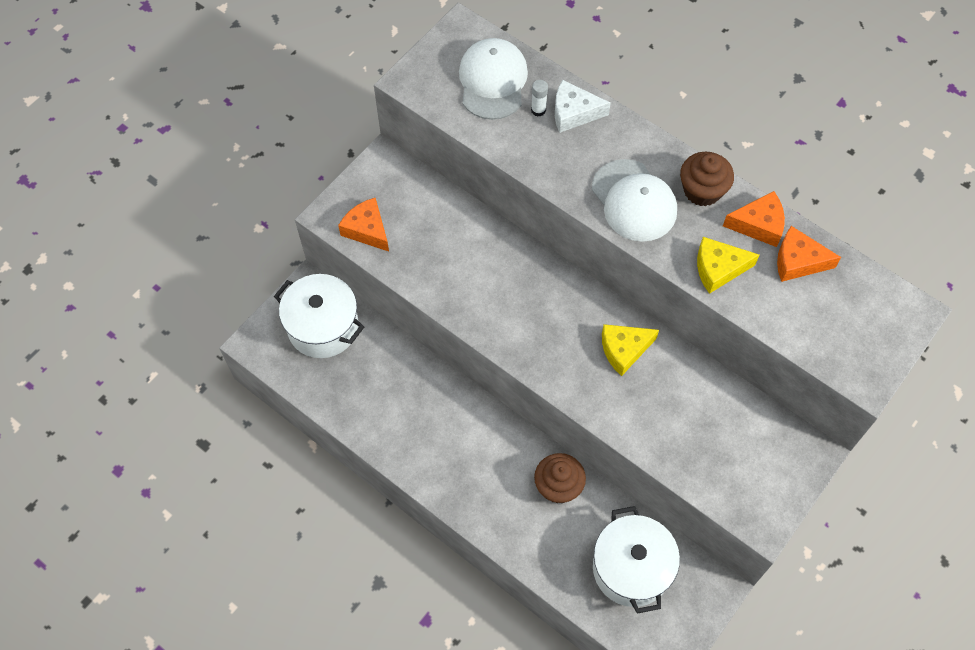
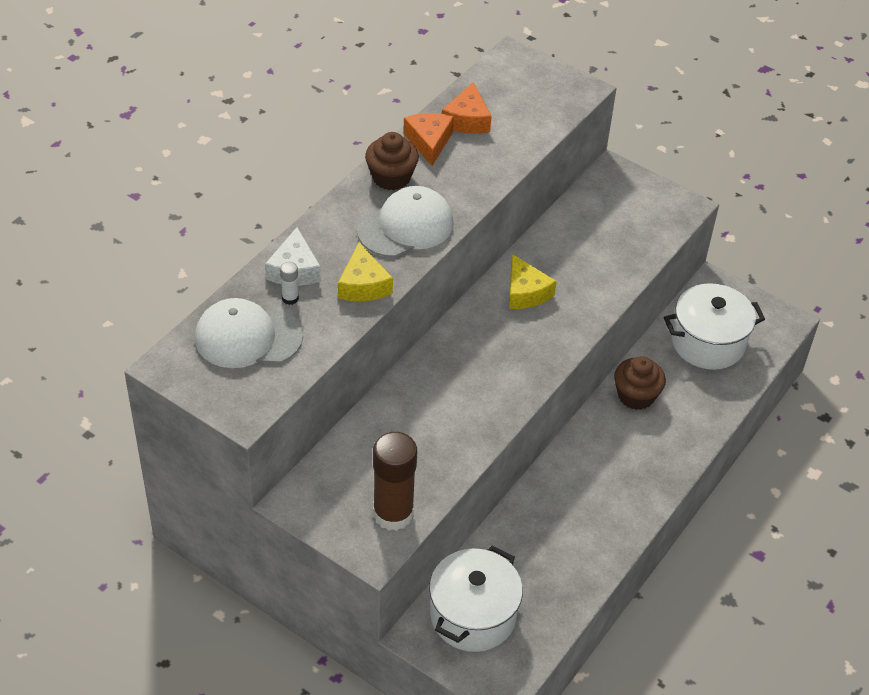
camera: 95 degrees left, 15 degrees down
orange cheese [338,198,389,251] -> brown glue stick [373,432,417,531]
yellow cheese [697,237,759,294] -> yellow cheese moved to [338,242,393,301]

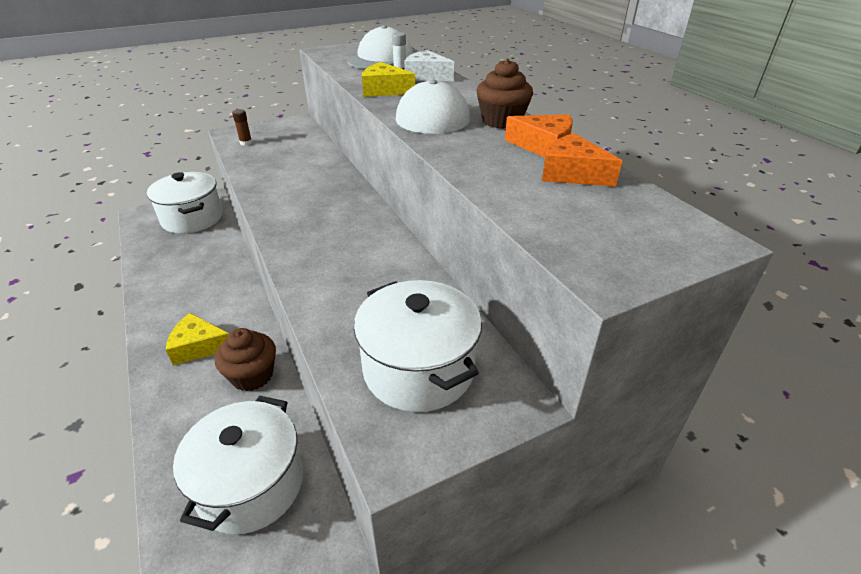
camera: 120 degrees right, 10 degrees down
brown glue stick [373,432,417,531] -> brown glue stick [232,109,252,146], size x0.43
yellow cheese [509,254,557,309] -> yellow cheese moved to [166,313,229,366]
none -> white pot [354,280,482,412]

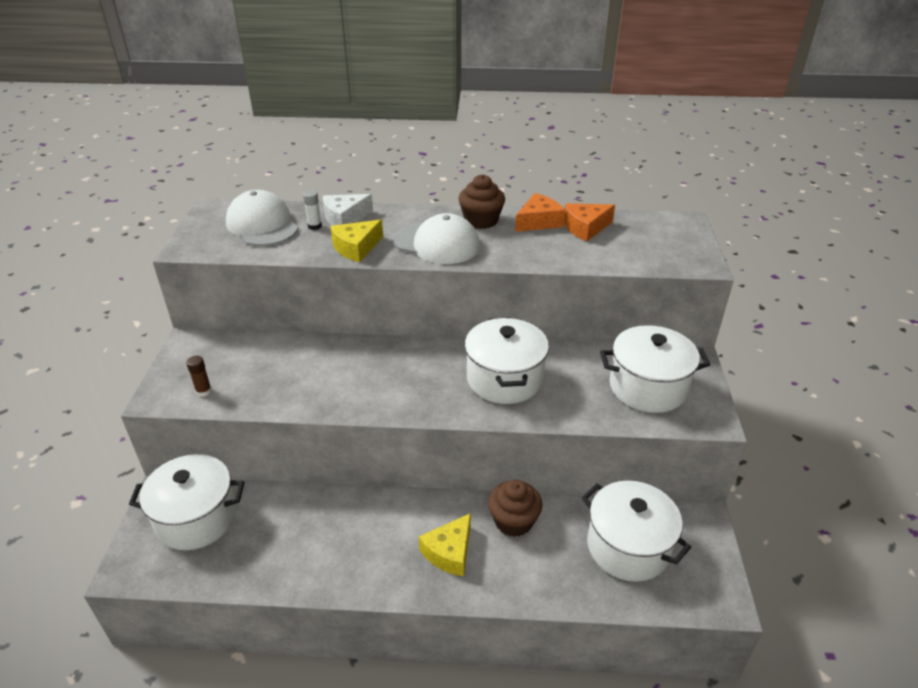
camera: 60 degrees left, 0 degrees up
none -> white pot [465,317,549,404]

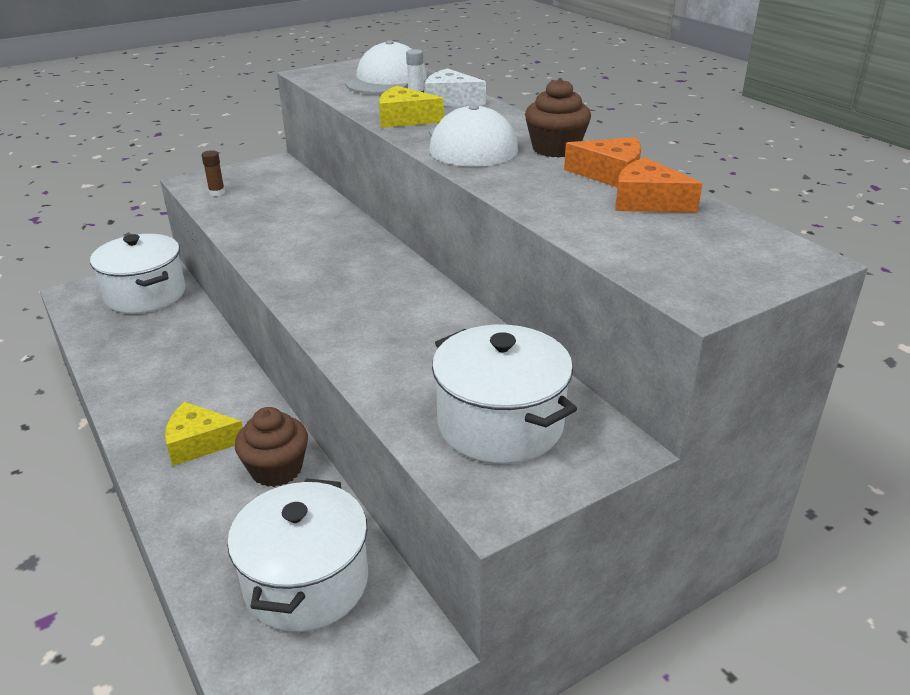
camera: 55 degrees right, 5 degrees down
white pot [465,317,549,404] -> none

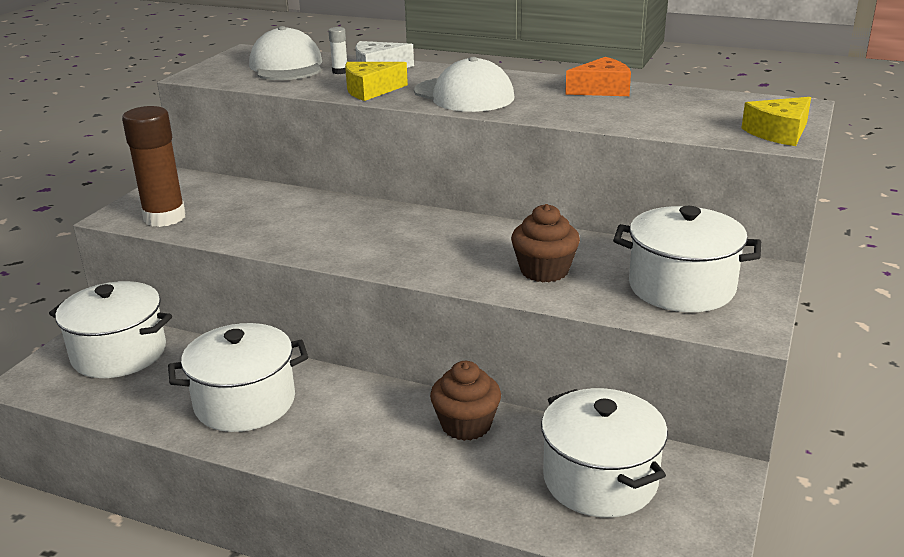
camera: 35 degrees left, 5 degrees down
yellow cheese [165,402,243,466] -> yellow cheese moved to [741,97,811,146]
brown glue stick [202,150,225,196] -> brown glue stick [122,106,186,227], size x2.35
brown cupcake [525,78,591,158] -> brown cupcake moved to [511,204,580,282]
orange cheese [616,157,703,213] -> none
none -> white pot [168,323,308,432]

